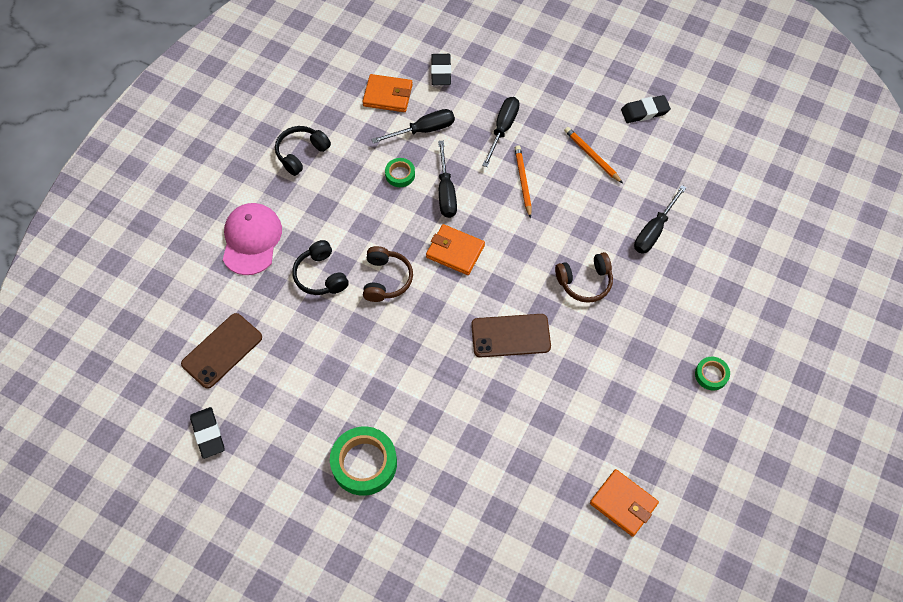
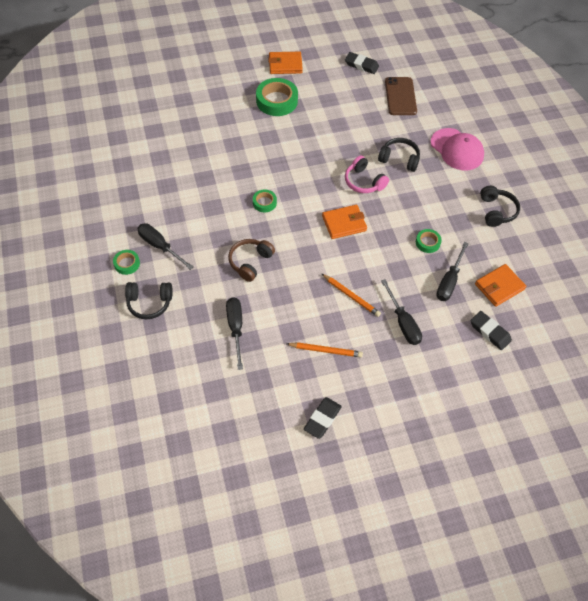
camera: 135 degrees right, 5 degrees down
brown headphones [363,246,413,302] -> pink headphones [345,155,389,193]
black screwdriver [438,141,457,218] -> black screwdriver moved to [137,223,193,270]
brown phone [471,314,551,357] -> green tape [253,189,277,212]
orange wallet [590,469,659,537] -> orange wallet moved to [268,52,303,74]
none -> black headphones [125,282,173,319]

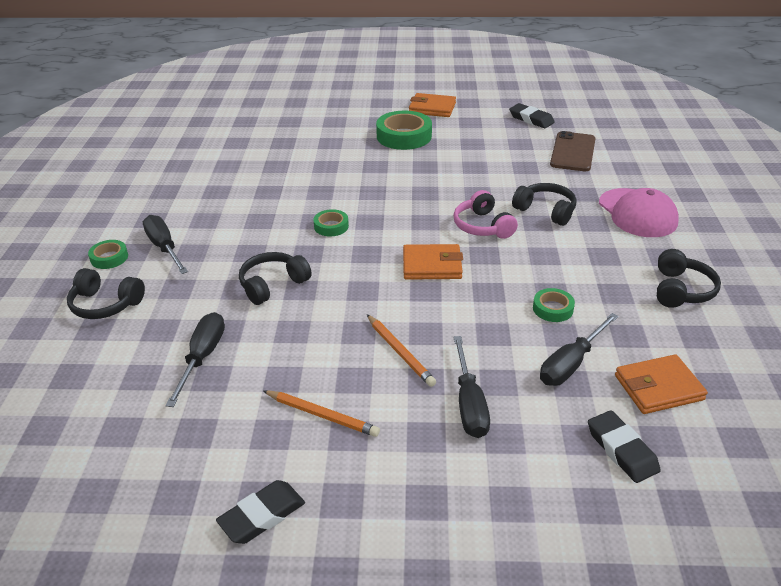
camera: 20 degrees right, 20 degrees down
brown headphones [228,239,275,282] -> black headphones [239,252,312,305]

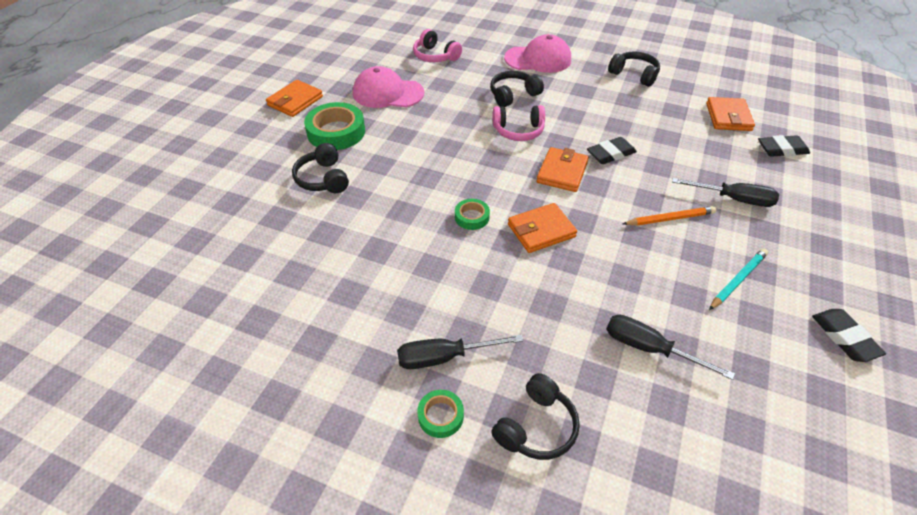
camera: 70 degrees left, 10 degrees up
black headphones [239,252,312,305] -> black headphones moved to [292,143,349,193]
orange pencil [263,390,380,437] -> turquoise pencil [709,248,768,310]
black eraser [509,103,555,128] -> black eraser moved to [587,137,637,164]
green tape [533,288,575,322] -> none
black screwdriver [540,313,619,386] -> none
brown phone [550,131,596,171] -> pink headphones [413,29,462,62]
none -> pink cap [353,66,424,108]
none -> orange wallet [508,203,577,253]

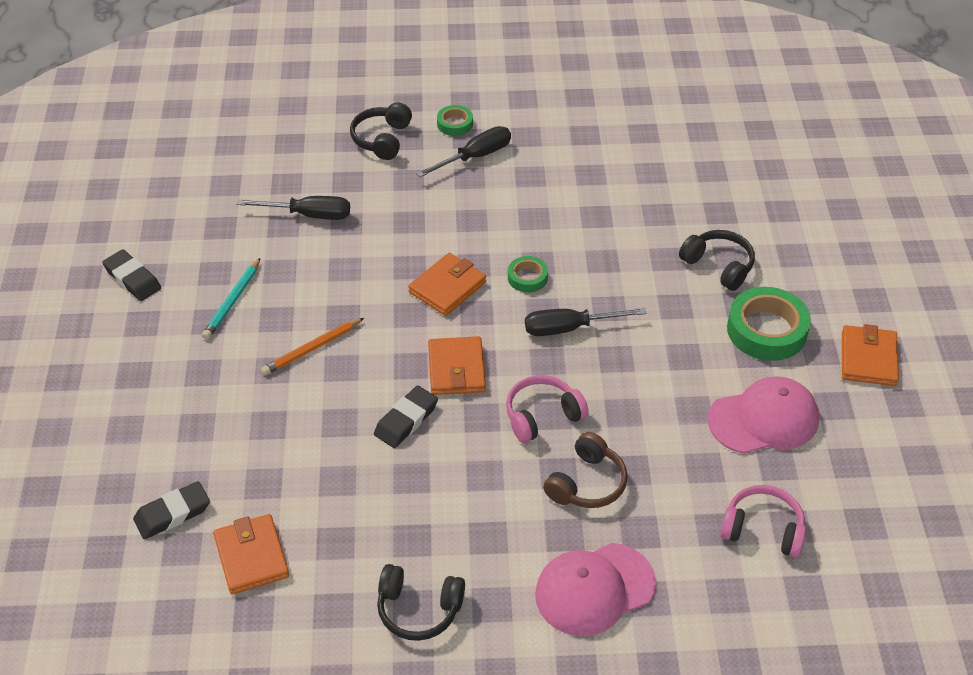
camera: 155 degrees right, 0 degrees up
black headphones [490,71,544,107] -> brown headphones [543,432,628,508]
black screwdriver [672,178,779,207] -> black screwdriver moved to [525,308,647,336]

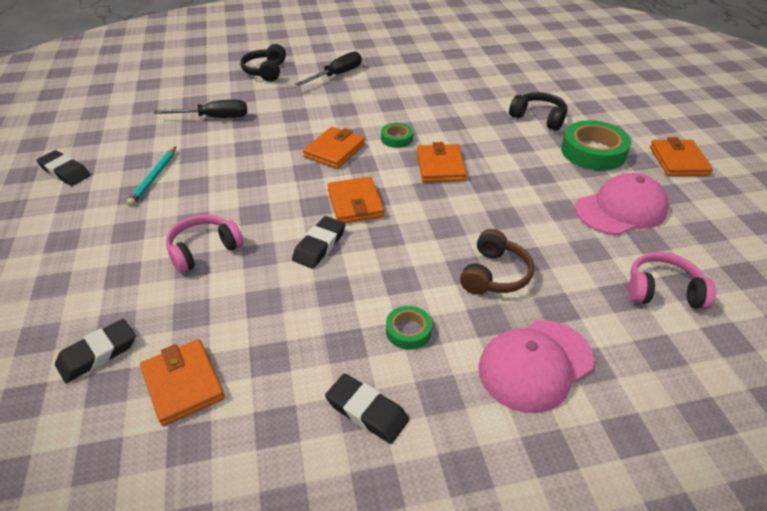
camera: 10 degrees left, 5 degrees down
orange pencil [261,318,364,375] -> none
black headphones [377,564,465,641] -> black eraser [325,373,409,444]
green tape [437,105,473,136] -> green tape moved to [386,306,432,349]
pink headphones [506,375,588,443] -> pink headphones moved to [166,215,244,273]
black screwdriver [525,308,647,336] -> orange wallet [417,142,467,182]

